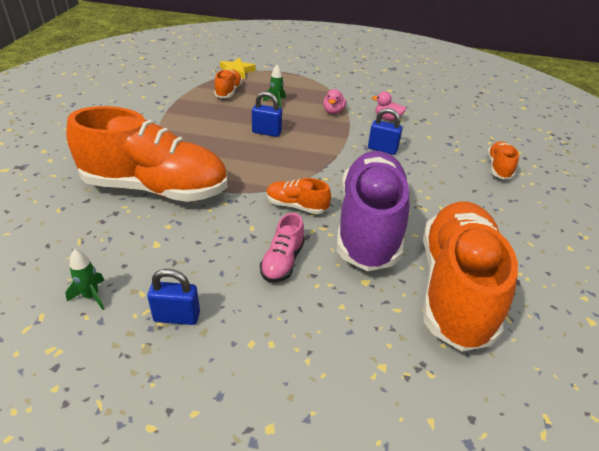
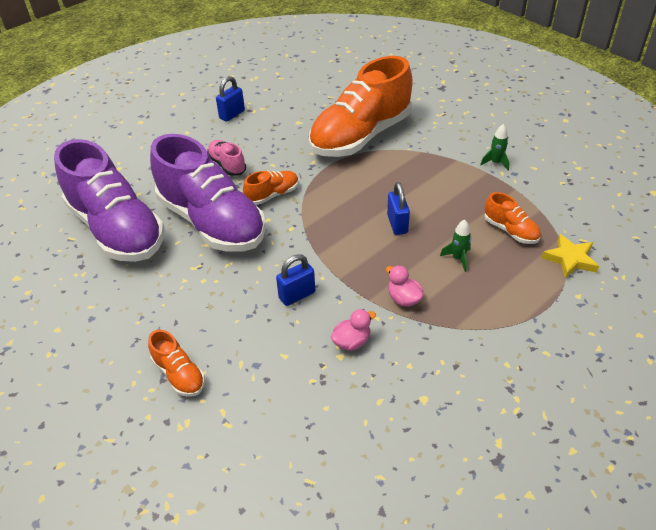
camera: 130 degrees right, 5 degrees up
green rocket [65,249,104,310] -> green rocket moved to [480,124,509,171]
blue padlock [252,92,282,137] -> blue padlock turned 60 degrees counterclockwise [387,182,410,235]
orange shoe [423,201,518,351] -> purple shoe [54,139,165,262]

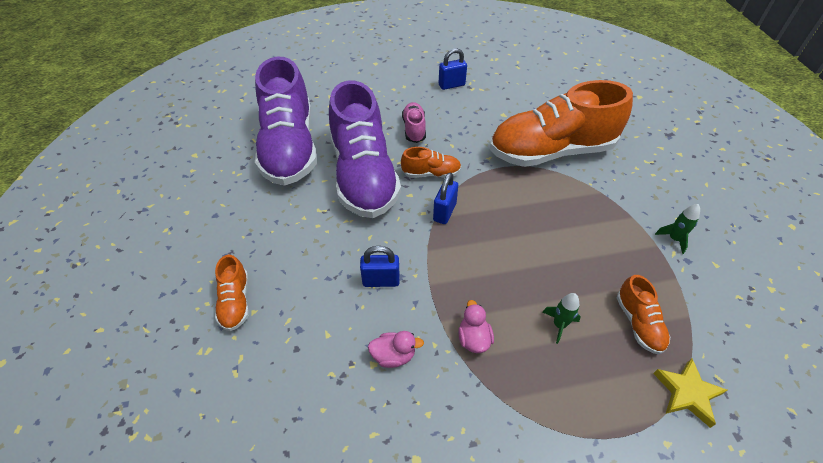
camera: 30 degrees right, 5 degrees up
blue padlock [387,182,410,235] -> blue padlock moved to [433,173,458,224]

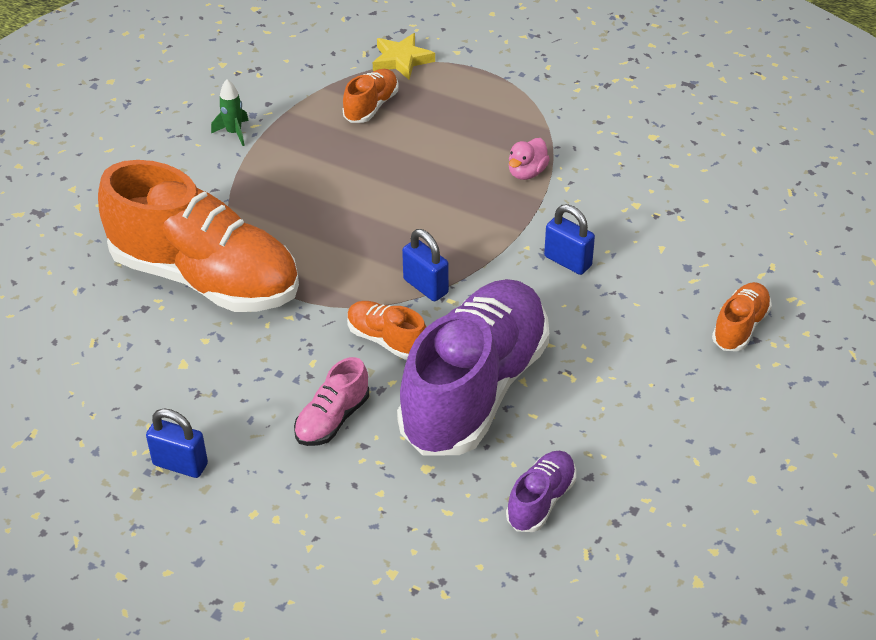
camera: 140 degrees left, 5 degrees down
purple shoe [255,57,317,186] -> purple shoe [506,451,576,532], size x0.43
pink duck [368,331,424,368] -> none
blue padlock [433,173,458,224] -> blue padlock turned 75 degrees clockwise [402,229,449,301]
green rocket [543,293,581,344] -> none

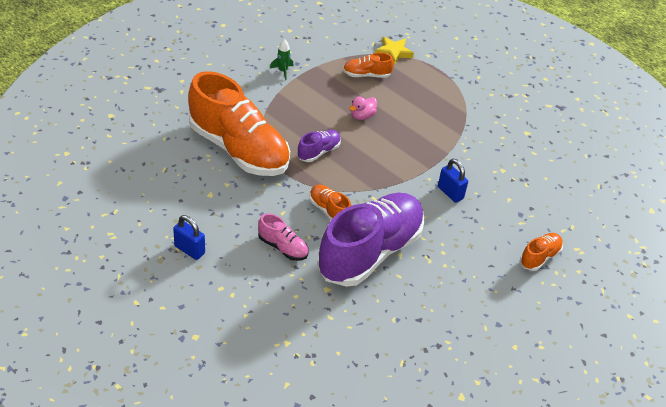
camera: 10 degrees right, 0 degrees up
pink shoe [294,357,369,446] -> pink shoe turned 105 degrees counterclockwise [258,213,308,261]
orange shoe [343,69,398,123] -> orange shoe turned 135 degrees counterclockwise [343,52,394,78]
blue padlock [402,229,449,301] -> none
purple shoe [506,451,576,532] -> purple shoe moved to [297,130,341,162]
pink duck [508,138,550,180] -> pink duck moved to [349,96,377,120]

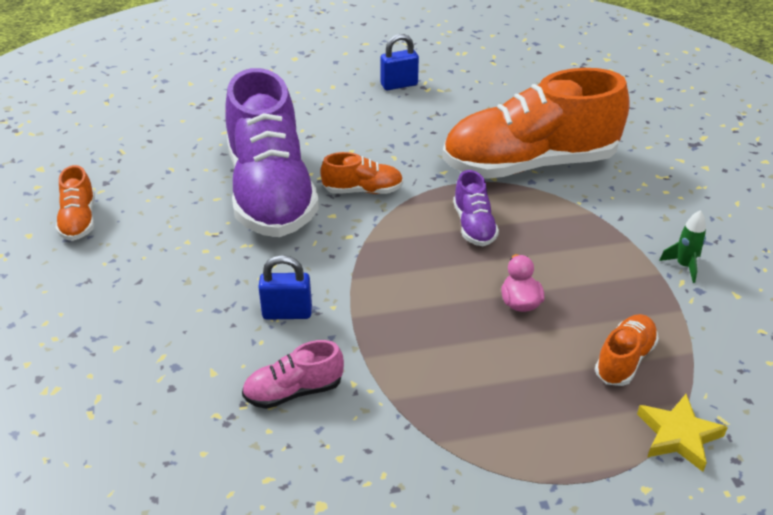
camera: 130 degrees right, 5 degrees down
pink shoe [258,213,308,261] -> pink shoe moved to [242,340,344,409]
orange shoe [520,233,563,271] -> orange shoe moved to [56,165,95,241]

